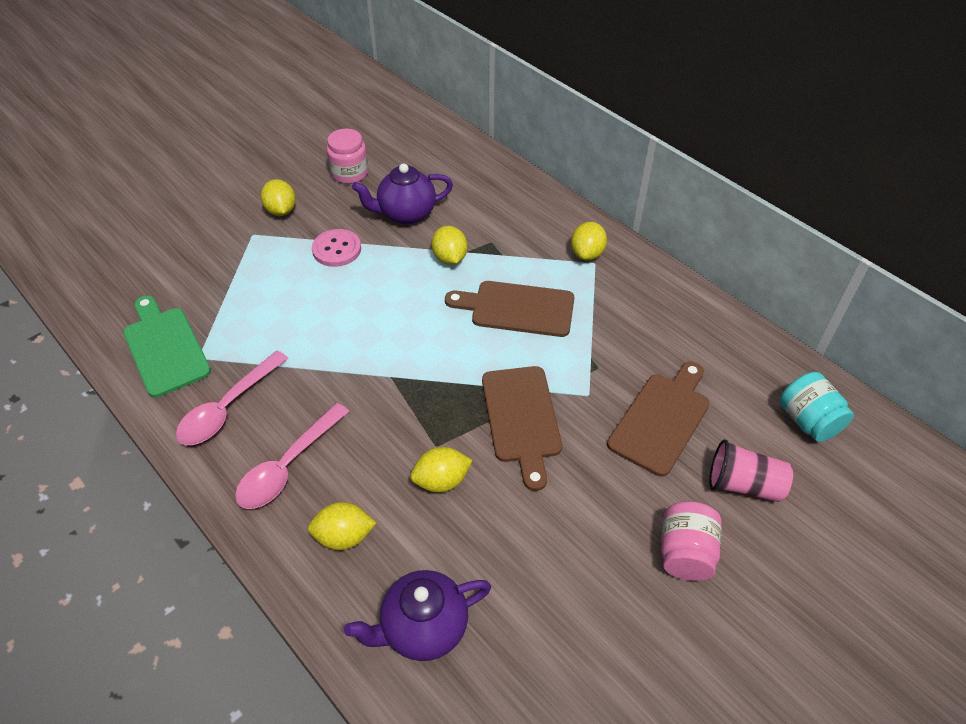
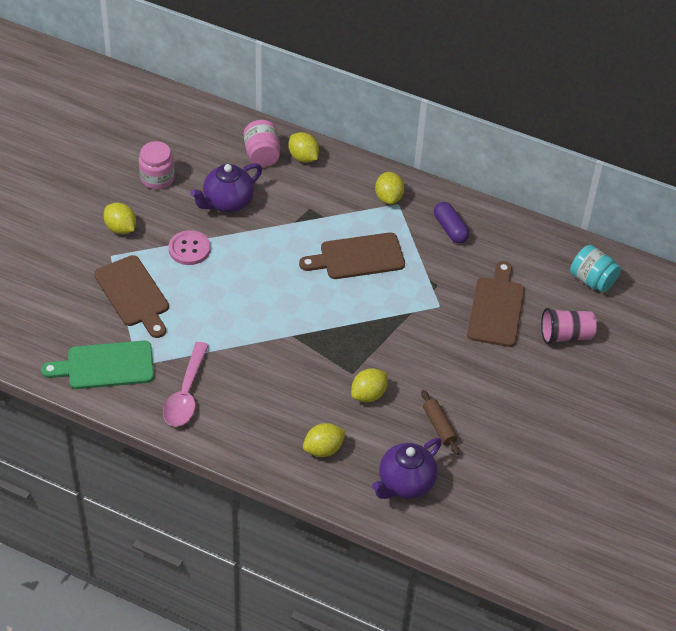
camera: 25 degrees left, 0 degrees up
green cutting board [123,296,211,398] -> green cutting board turned 45 degrees counterclockwise [41,340,154,389]
pink spoon [235,403,349,509] -> none
yellow lemon [431,226,467,265] -> yellow lemon moved to [288,132,319,163]
brown cutting board [482,366,562,491] -> brown cutting board moved to [94,255,169,338]
pink jar [661,501,721,581] -> pink jar moved to [244,120,280,167]
none -> brown rolling pin [421,390,460,455]
none -> purple capsule [434,202,469,244]

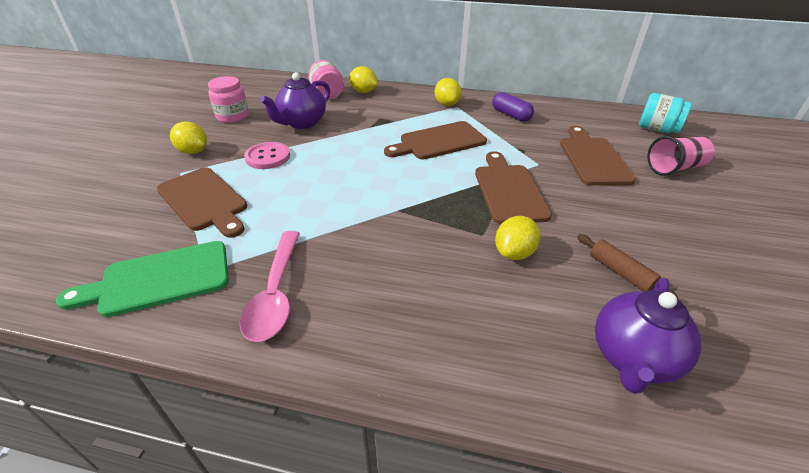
camera: 10 degrees left, 10 degrees down
yellow lemon [303,423,346,457] -> none
none -> brown cutting board [475,151,552,224]

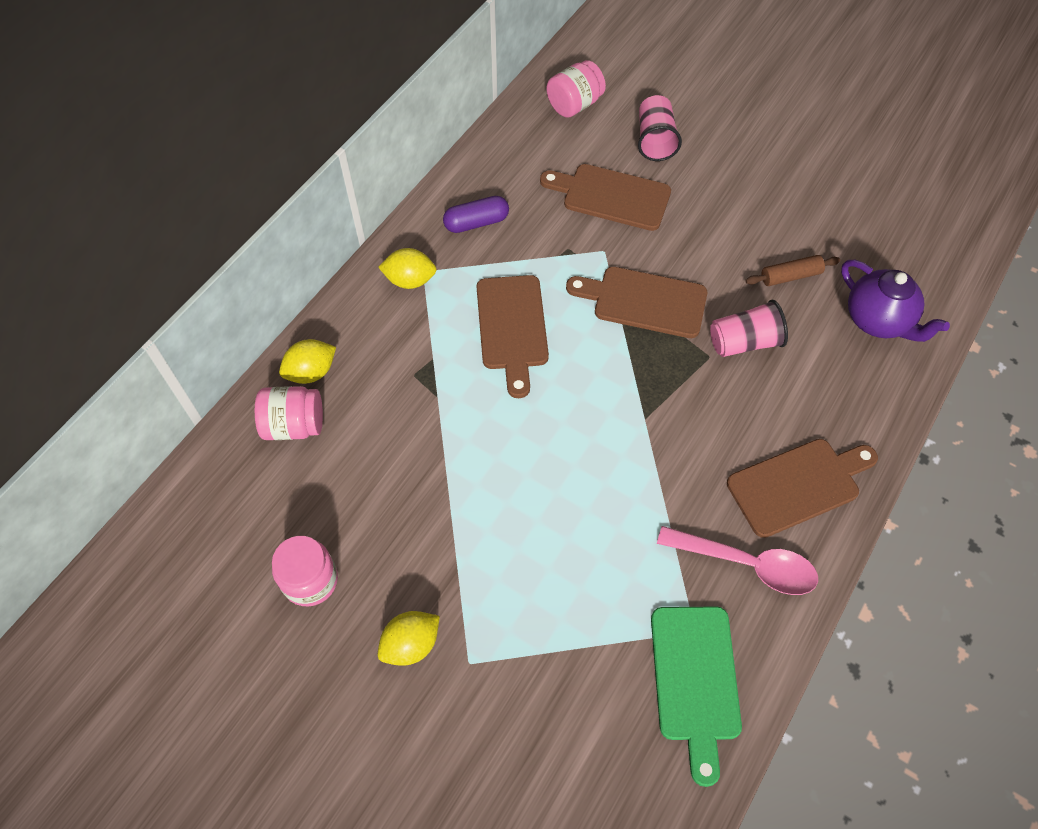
camera: 70 degrees left, 20 degrees up
brown cutting board [157,167,247,238] -> brown cutting board moved to [727,439,878,538]
pink button [244,142,290,169] -> none
purple teapot [260,72,330,129] -> none
yellow lemon [495,216,540,260] -> pink cup [710,300,788,357]
turquoise jar [639,93,692,133] -> pink jar [547,60,606,118]

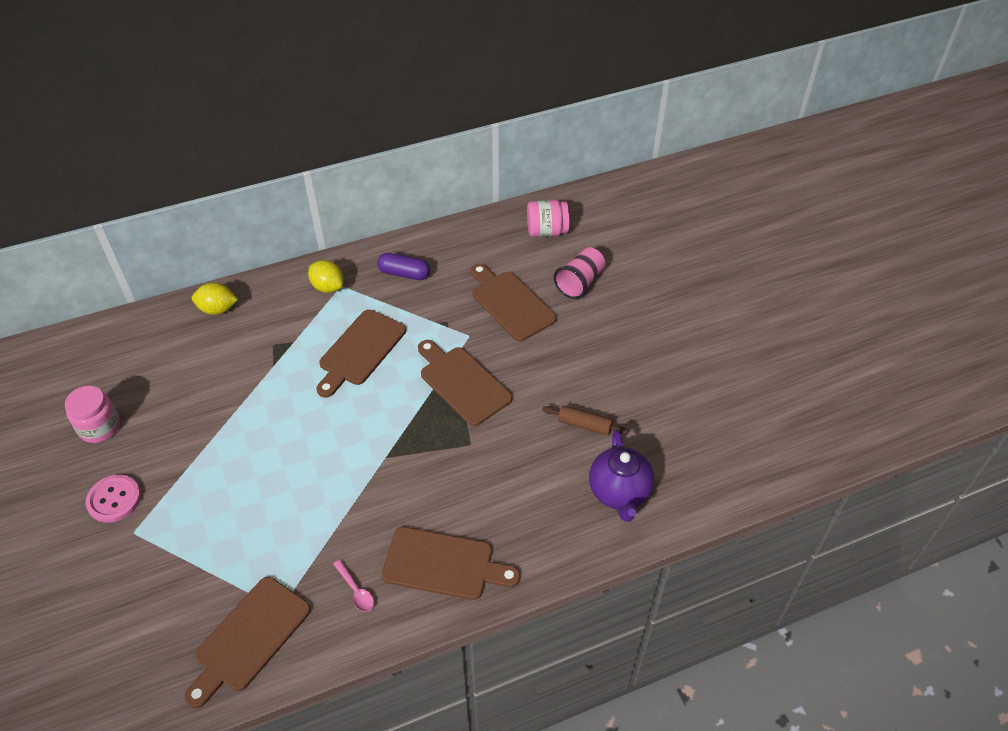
camera: 35 degrees right, 10 degrees down
pink jar [255,386,323,440] -> none
yellow lemon [378,611,440,666] -> pink button [86,475,141,523]
green cutting board [651,606,742,787] -> brown cutting board [184,577,311,708]
pink spoon [657,526,818,595] -> pink spoon [334,560,374,612], size x0.50
pink cup [710,300,788,357] -> none

